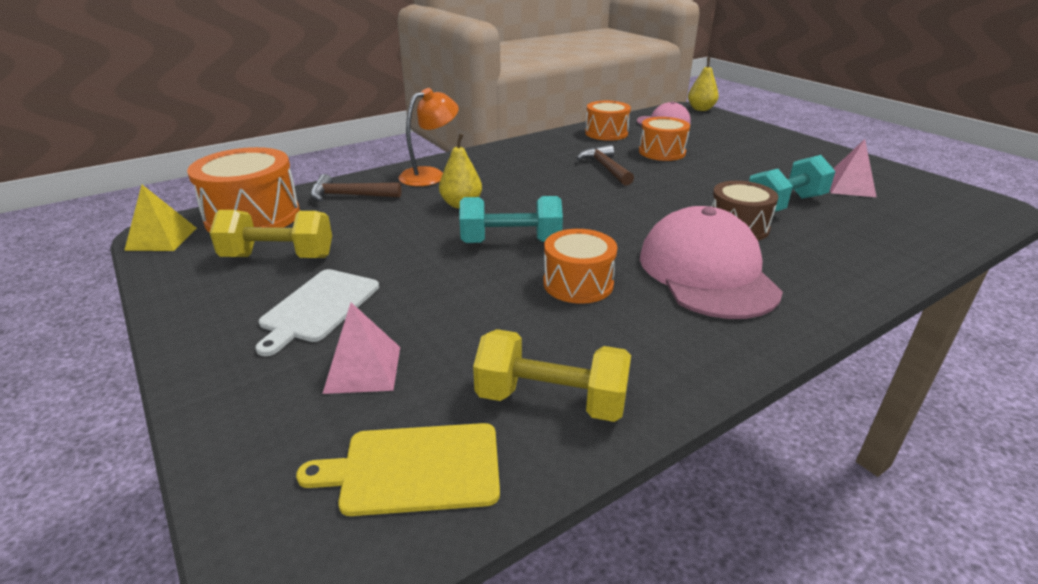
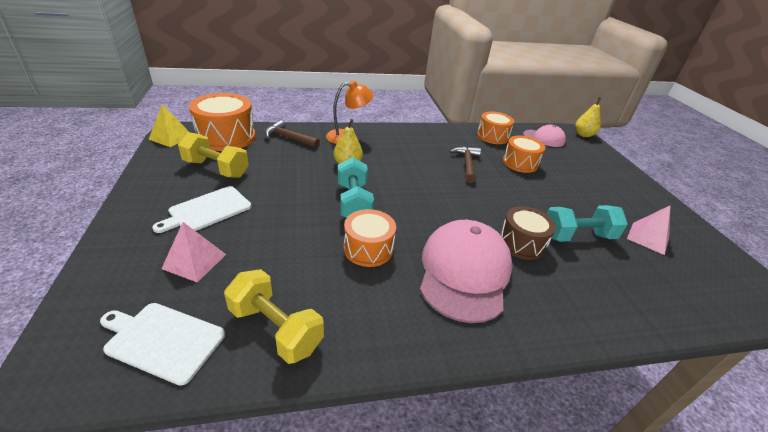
camera: 20 degrees right, 5 degrees up
yellow cutting board [296,423,500,516] -> white cutting board [100,303,225,386]
turquoise dumbbell [459,196,563,243] -> turquoise dumbbell turned 60 degrees clockwise [337,157,374,218]

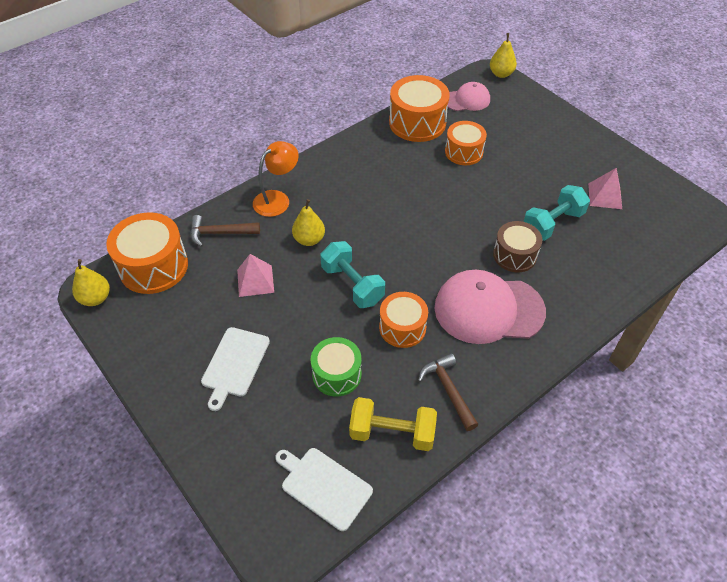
camera: 25 degrees left, 15 degrees up
white cutting board [100,303,225,386] -> white cutting board turned 45 degrees clockwise [275,448,373,531]
yellow pyramid [148,105,189,147] -> yellow pear [72,259,110,306]
pink pyramid [161,222,226,283] -> pink pyramid moved to [237,254,274,297]
yellow dumbbell [178,132,249,178] -> none
pink cap [420,220,513,323] -> pink cap turned 75 degrees counterclockwise [434,270,546,344]
brown hammer [450,146,481,183] -> brown hammer moved to [418,353,479,431]
orange drum [477,112,514,144] -> orange drum [389,75,450,142], size x1.55
none -> green drum [311,337,361,396]

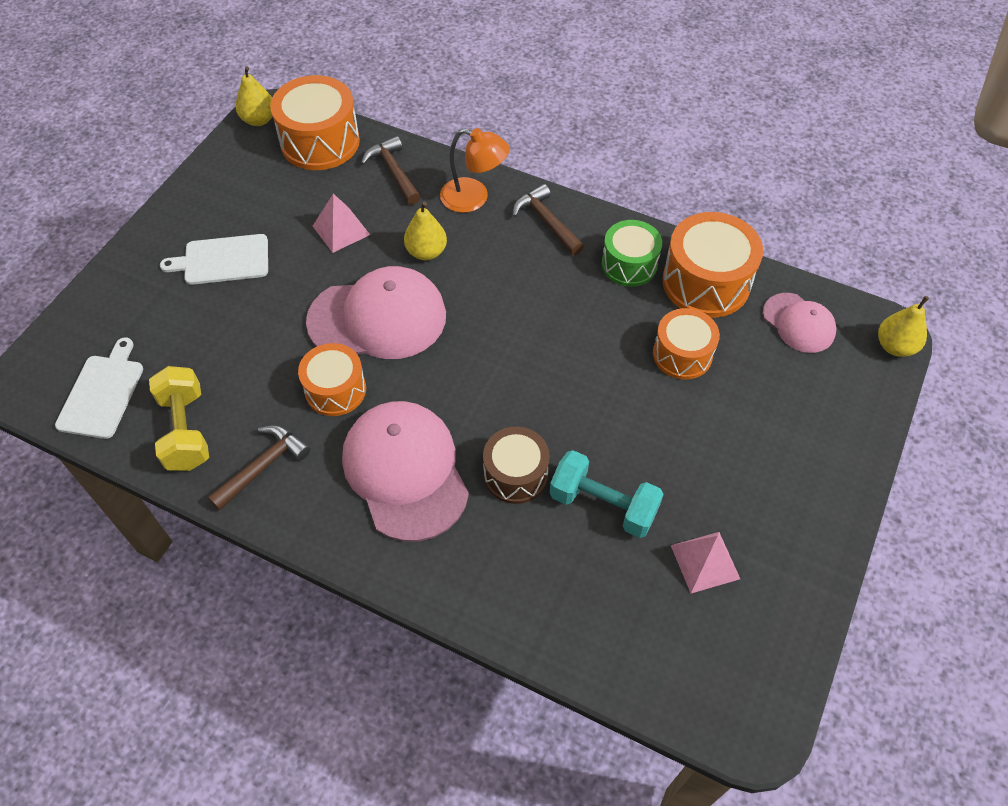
camera: 65 degrees right, 5 degrees up
green drum [311,337,361,396] -> green drum moved to [602,220,662,287]
turquoise dumbbell [320,241,385,308] -> pink cap [306,266,446,359]
none -> brown hammer [513,184,584,255]

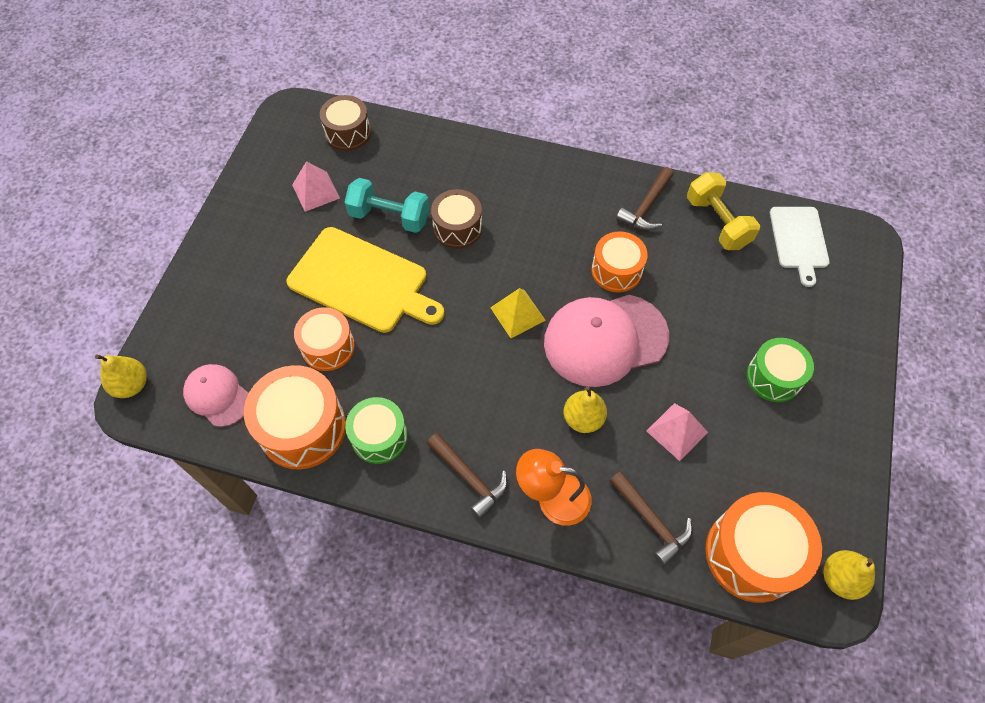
camera: 170 degrees right, 5 degrees up
white cutting board [160,234,268,285] -> green drum [747,338,814,402]
pink cap [342,401,469,542] -> none
none -> yellow cutting board [287,227,445,333]
none -> brown drum [320,95,371,151]
none -> yellow pyramid [490,288,546,338]

